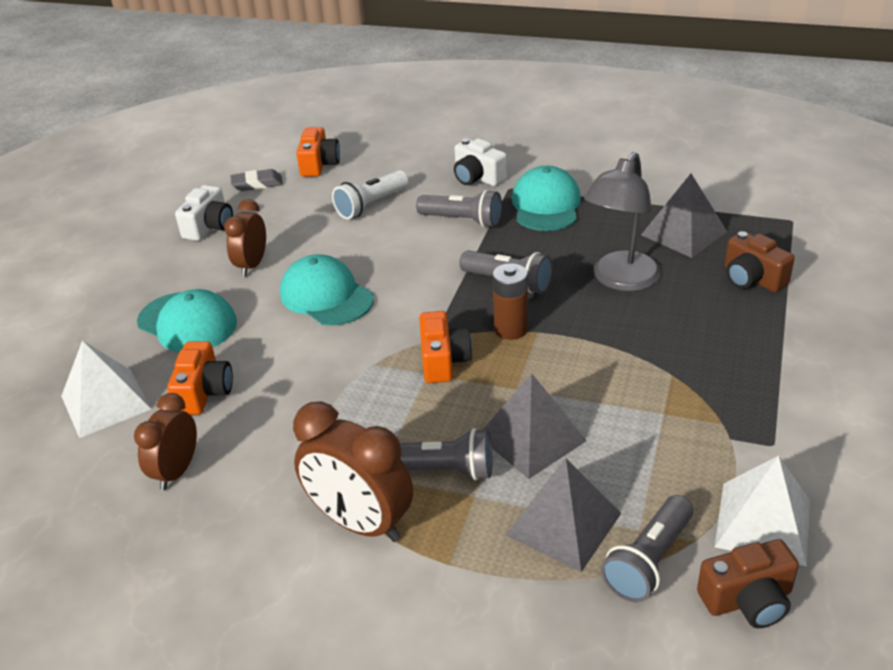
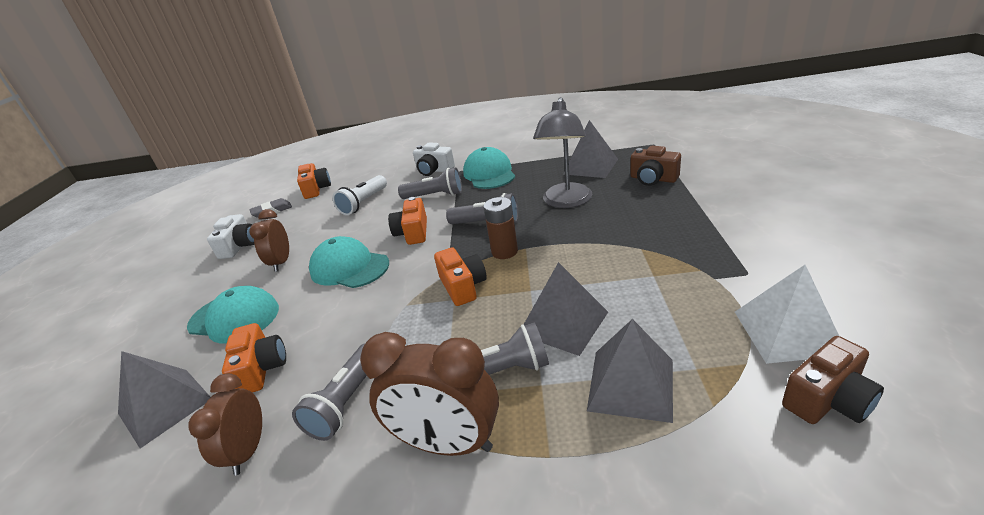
camera: 15 degrees left, 5 degrees down
white pyramid [61,340,151,438] -> grey pyramid [118,351,210,448]
grey flashlight [601,495,693,602] -> grey flashlight moved to [292,343,367,441]
none -> orange camera [388,197,427,245]

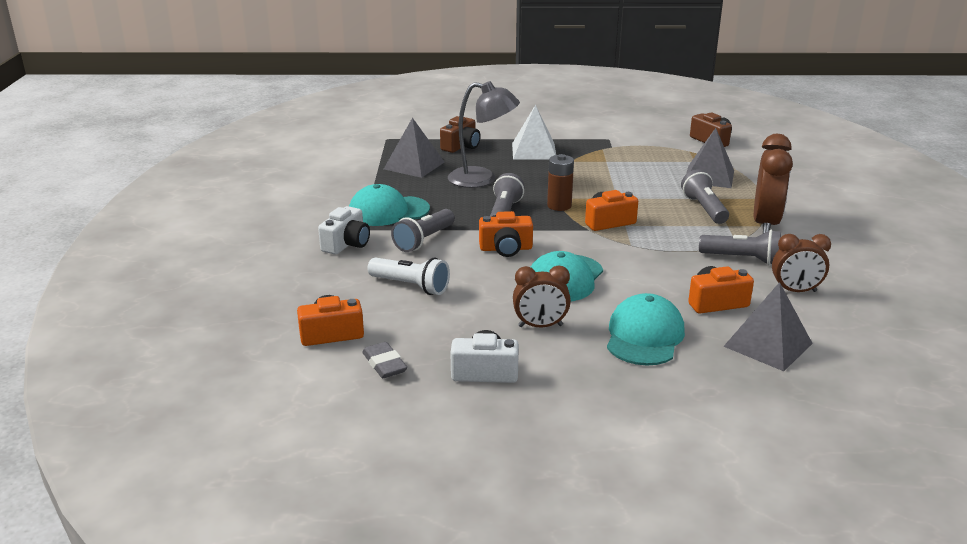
camera: 95 degrees left, 5 degrees down
grey flashlight [398,167,462,199] -> grey flashlight turned 150 degrees counterclockwise [391,209,455,252]
grey pyramid [524,262,608,356] -> none
white pyramid [735,265,839,364] -> white pyramid moved to [512,104,556,160]

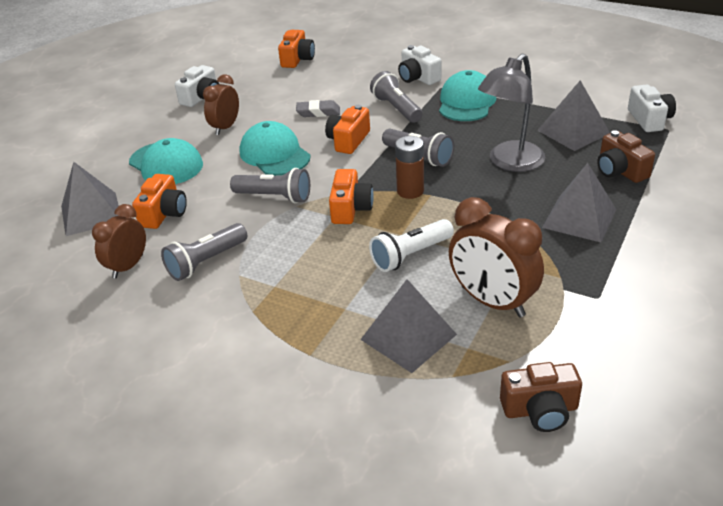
camera: 120 degrees right, 10 degrees up
grey eraser [362,342,407,378] -> grey eraser moved to [296,100,340,117]
white flashlight [367,257,450,295] -> white flashlight moved to [369,219,454,272]
white pyramid [512,104,556,160] -> grey pyramid [542,163,616,242]
grey flashlight [681,169,729,224] -> grey flashlight moved to [230,168,310,203]
brown clock [754,134,793,233] -> brown clock moved to [449,197,544,317]
none -> white camera [628,85,676,132]

